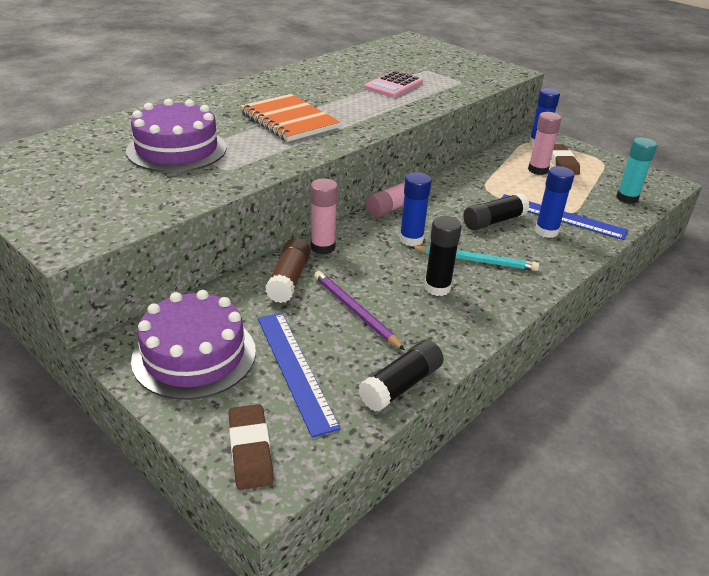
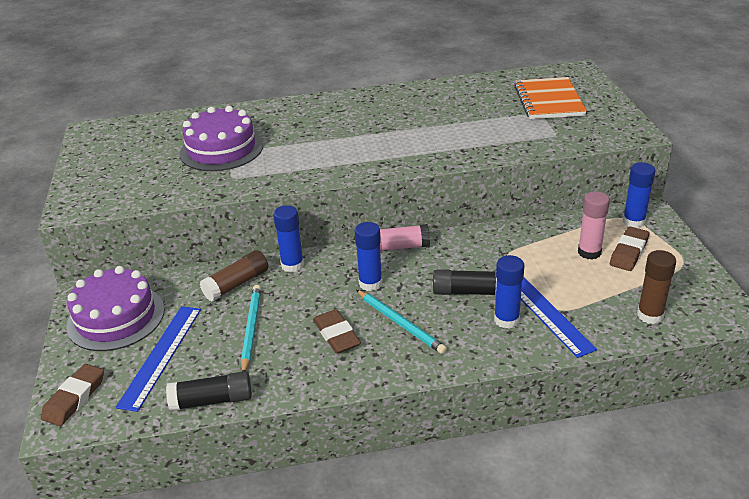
camera: 40 degrees right, 0 degrees up
orange notebook [240,94,340,142] -> orange notebook moved to [514,77,587,119]
pink glue stick [310,178,338,254] -> blue glue stick [273,205,304,273]
purple pencil [314,271,405,350] -> turquoise pencil [241,285,261,372]
pink calculator [364,71,423,98] -> none
black glue stick [424,216,462,296] -> brown eraser [313,309,361,354]
turquoise glue stick [616,137,657,204] -> brown glue stick [637,250,676,324]

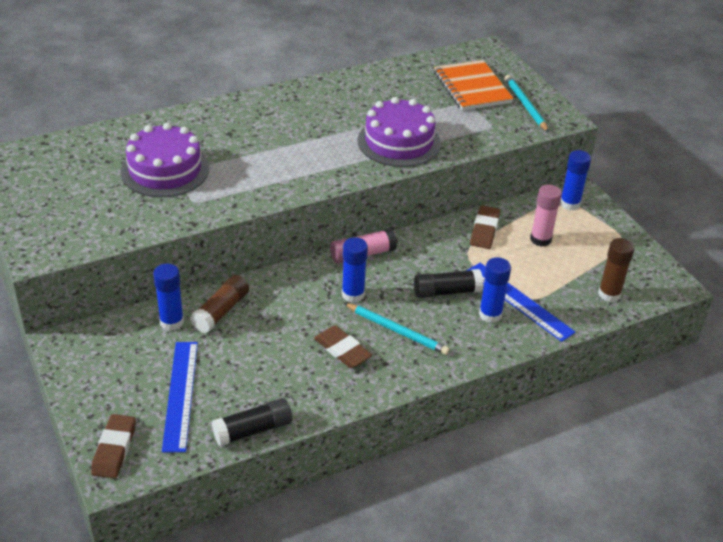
camera: 20 degrees left, 5 degrees up
purple cake [66,266,165,351] -> purple cake moved to [357,97,441,167]
turquoise pencil [241,285,261,372] -> turquoise pencil moved to [505,75,549,132]
blue glue stick [273,205,304,273] -> blue glue stick moved to [153,264,184,331]
brown eraser [610,226,650,271] -> brown eraser moved to [470,205,500,249]

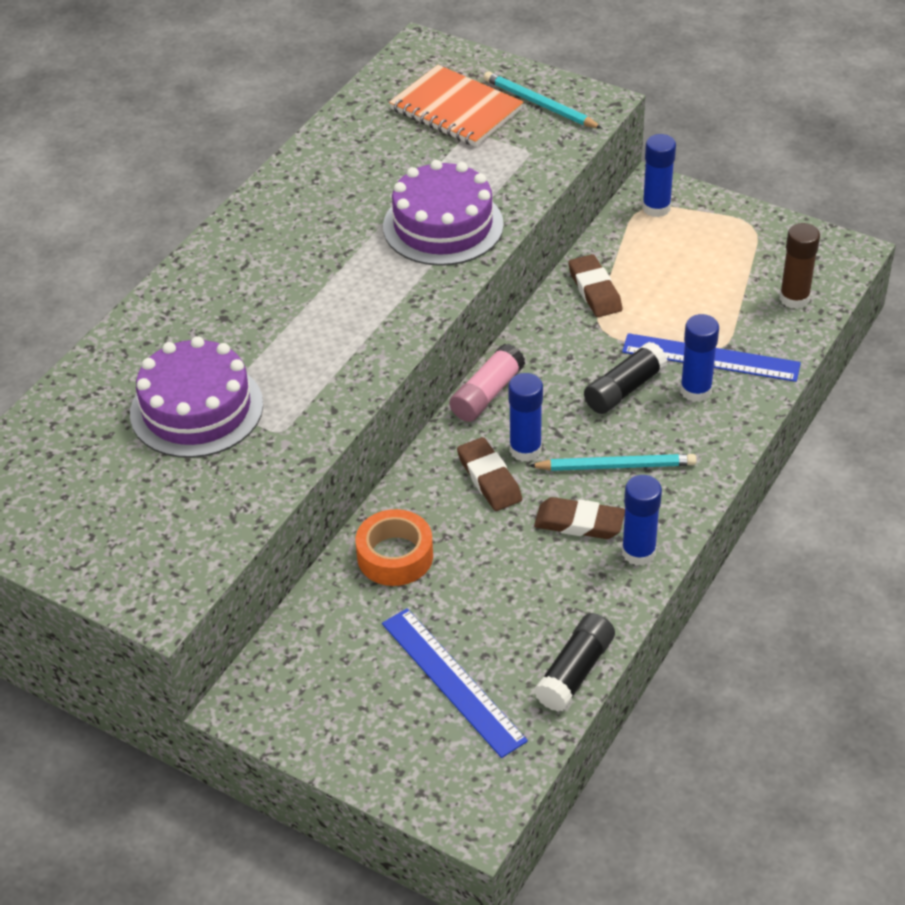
camera: 30 degrees left, 5 degrees up
brown eraser [91,414,136,478] -> brown eraser moved to [457,437,522,511]
blue glue stick [153,264,184,331] -> blue glue stick moved to [622,475,662,566]
brown glue stick [190,275,249,333] -> orange tape [356,509,433,586]
pink glue stick [530,184,562,247] -> none

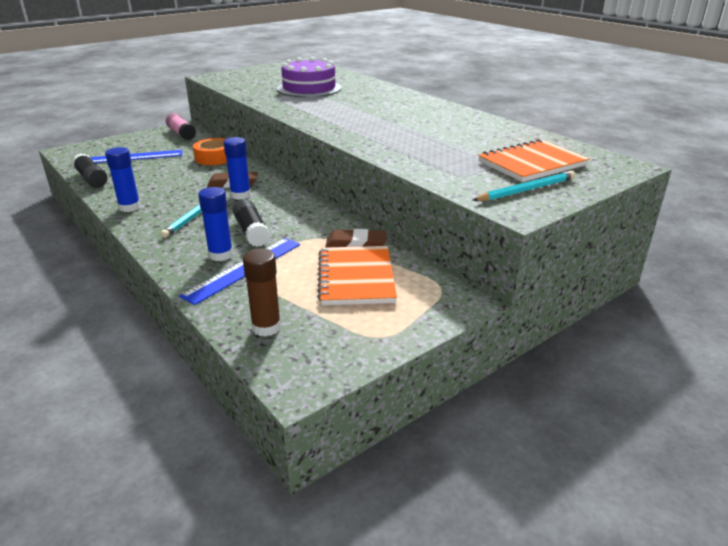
camera: 110 degrees right, 15 degrees down
purple cake [383,160,504,266] -> none
pink glue stick [450,344,525,422] -> pink glue stick moved to [166,113,196,140]
brown eraser [534,497,625,539] -> none
blue glue stick [642,134,676,217] -> none
none -> orange notebook [318,246,397,305]

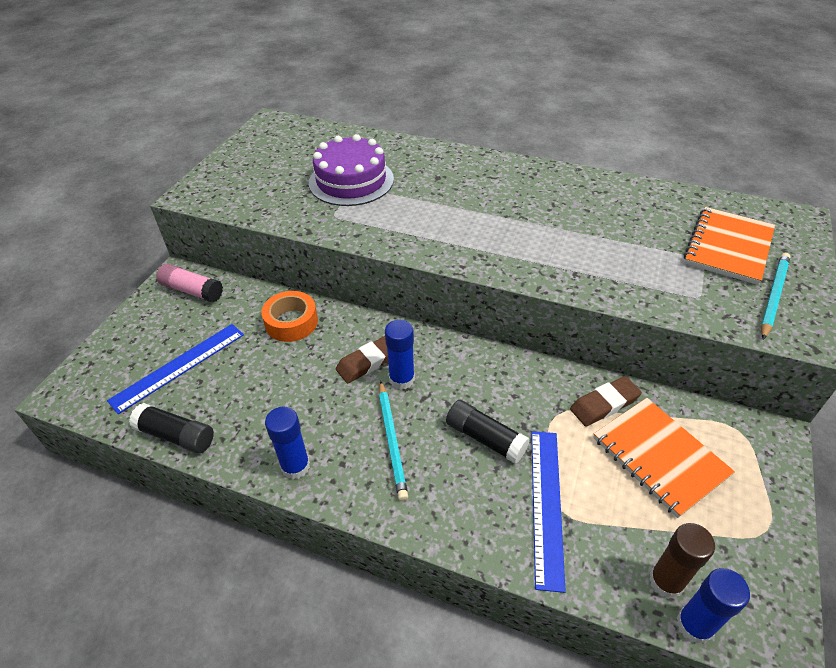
camera: 30 degrees left, 15 degrees up
blue glue stick [198,187,233,261] -> blue glue stick moved to [676,568,750,644]

